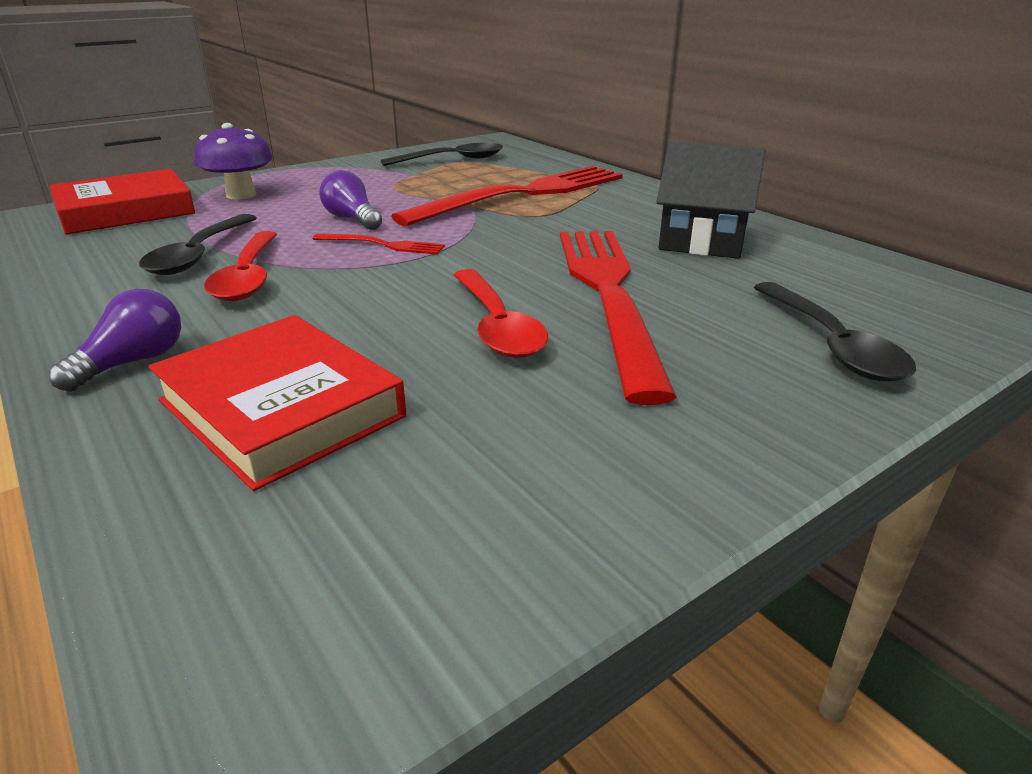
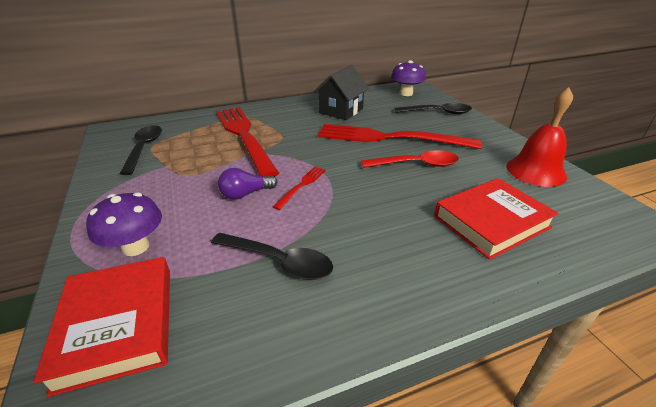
camera: 75 degrees left, 5 degrees up
purple light bulb [49,289,181,392] -> none
red spoon [204,231,277,301] -> none
none -> purple mushroom [391,60,426,96]
none -> red bell [506,87,573,187]

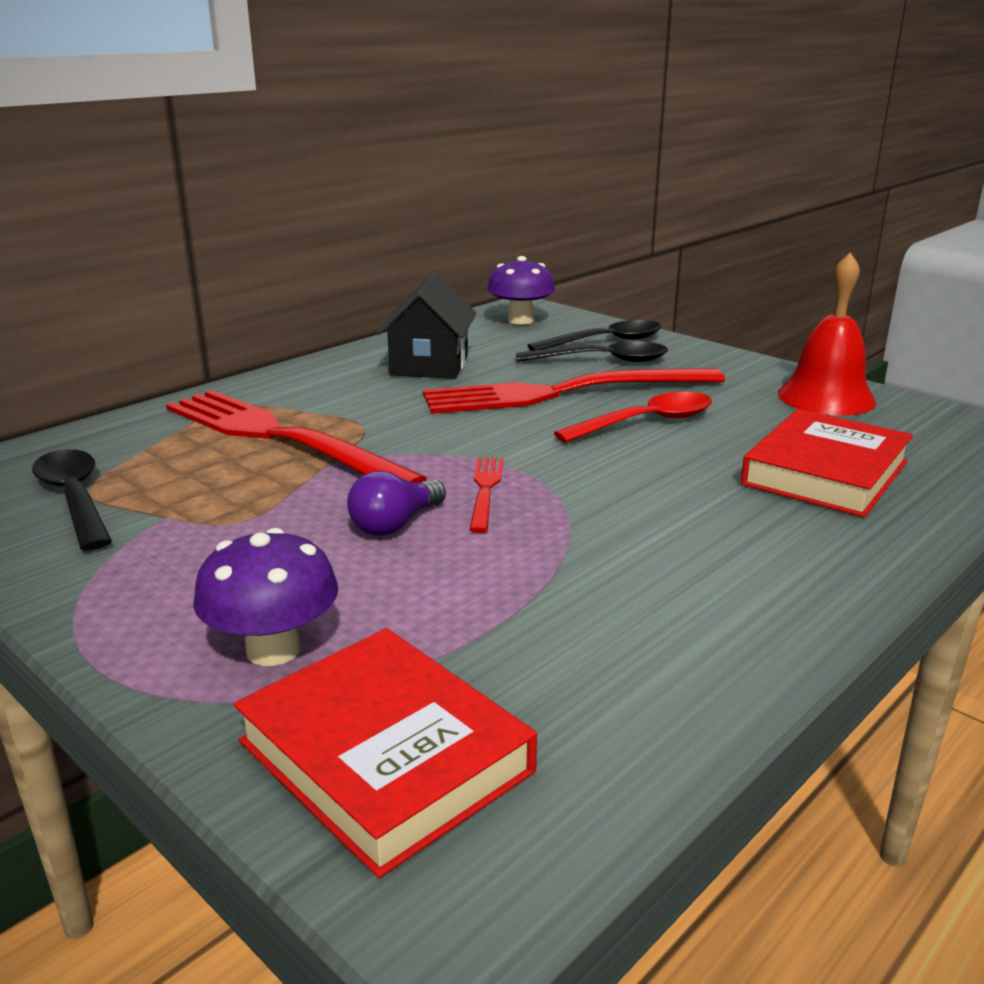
camera: 25 degrees left, 10 degrees down
black spoon [211,233,333,280] -> black spoon moved to [516,341,668,362]

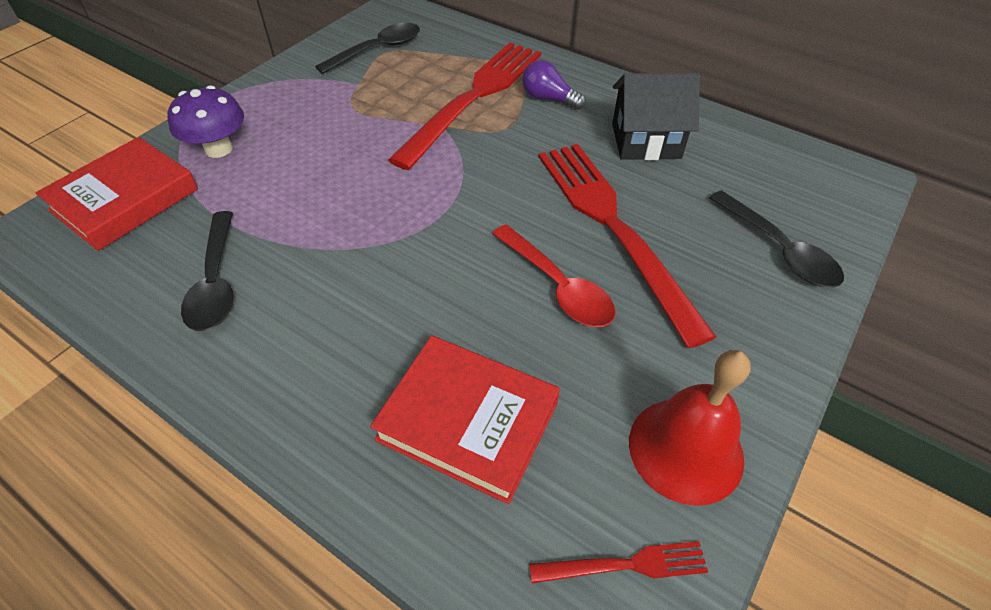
camera: 80 degrees right, 25 degrees up
purple light bulb [347,471,446,536] -> purple light bulb moved to [522,60,586,110]
red fork [469,458,503,533] -> red fork moved to [529,541,708,583]
purple mushroom [487,256,555,325] -> none
black spoon [516,341,668,362] -> black spoon moved to [181,211,234,331]

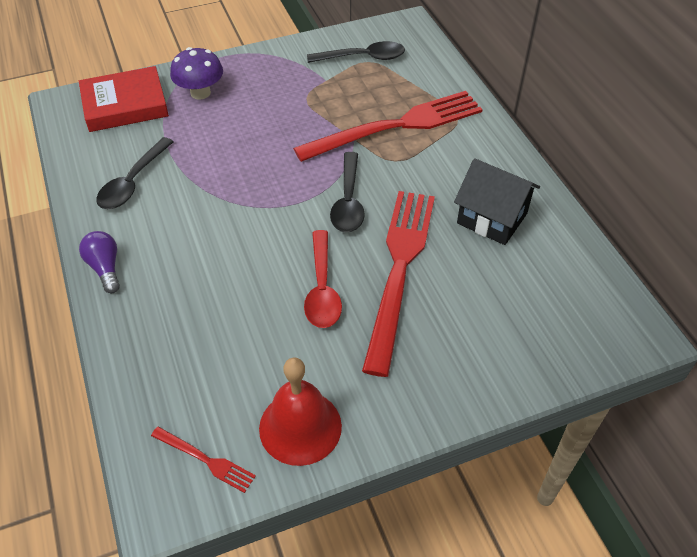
camera: 35 degrees right, 0 degrees up
red book [370,335,560,504] -> none
purple light bulb [522,60,586,110] -> purple light bulb moved to [79,231,120,293]
black spoon [709,190,844,287] -> black spoon moved to [330,152,365,232]

